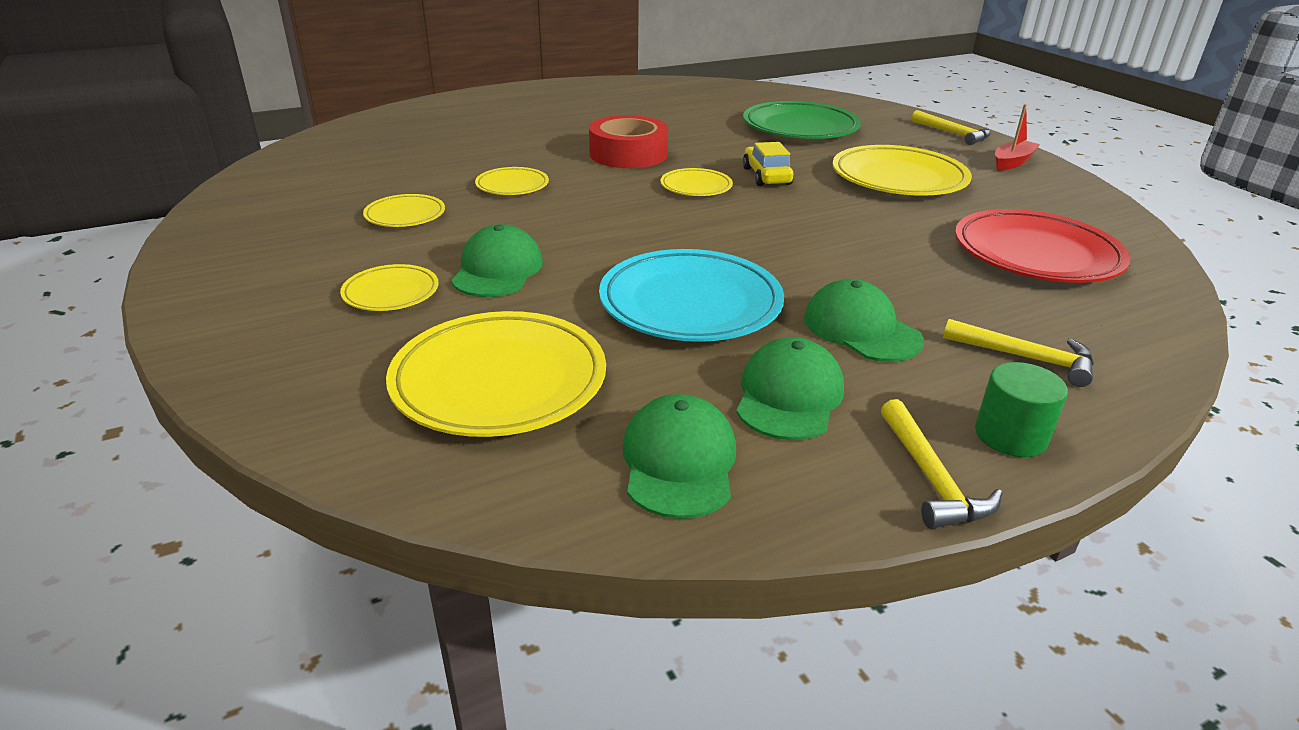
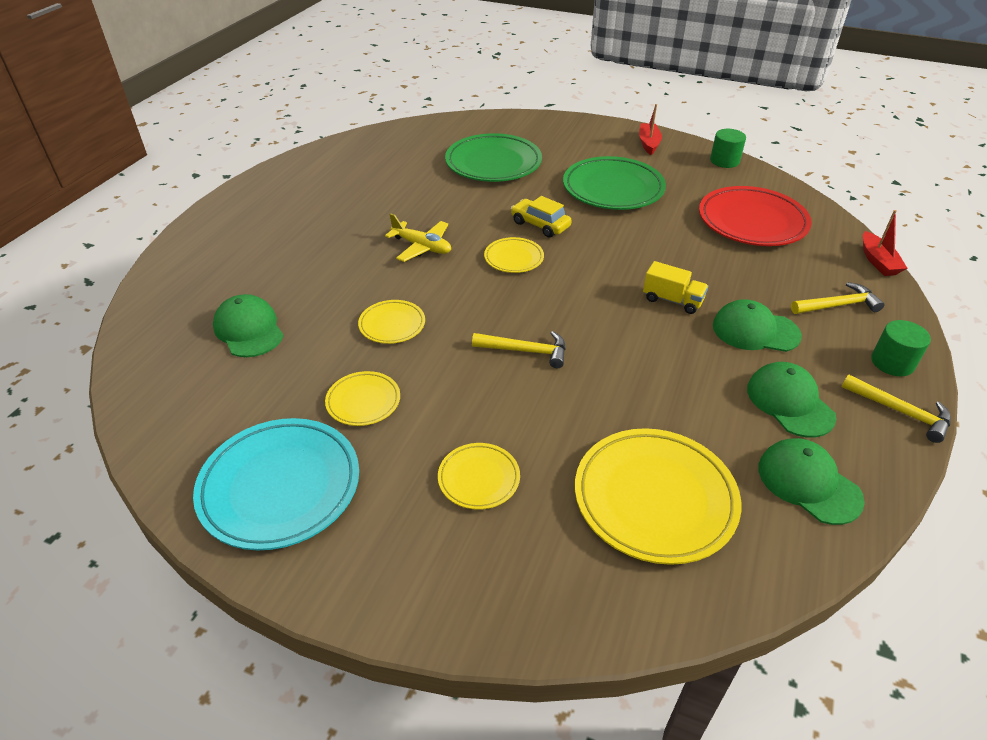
camera: 40 degrees left, 10 degrees up
green cap [451,224,543,297] -> green cap moved to [213,294,284,357]
red tape [589,115,668,168] -> yellow plane [385,213,451,262]
turquoise plate [599,249,784,342] -> turquoise plate moved to [193,418,359,550]
yellow plate [833,145,972,196] -> green plate [563,156,666,210]
yellow hammer [912,110,991,145] -> yellow hammer moved to [472,331,566,368]
none -> yellow truck [643,261,708,314]
none -> green cylinder [710,129,746,168]
none -> red boat [863,210,908,276]

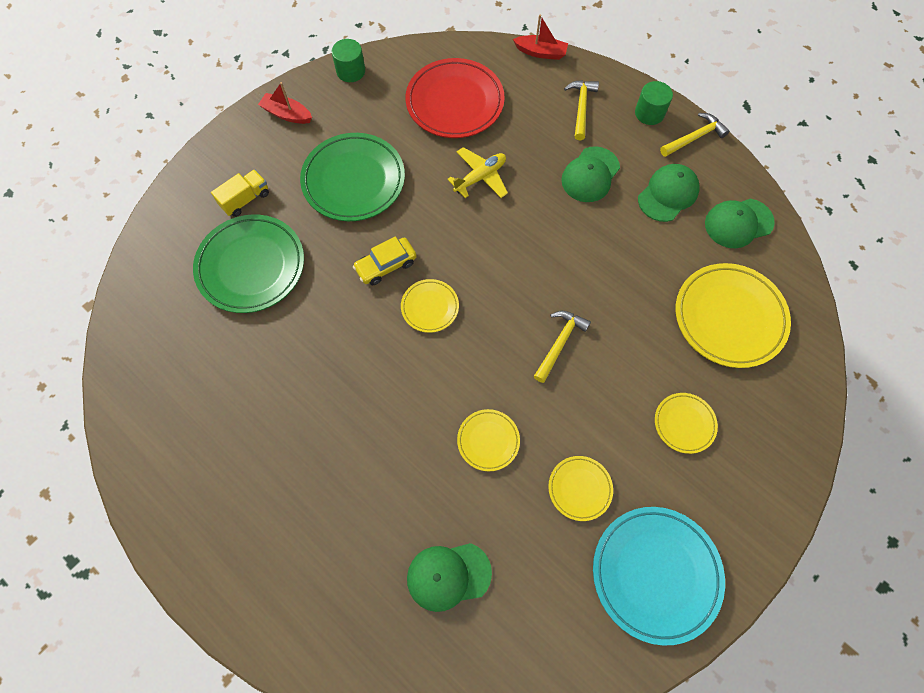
camera: 70 degrees left, 25 degrees up
yellow plane [385,213,451,262] -> yellow plane moved to [447,147,508,198]
yellow truck [643,261,708,314] -> yellow truck moved to [211,169,269,217]
green cap [747,362,836,437] -> green cap turned 135 degrees clockwise [638,164,700,222]

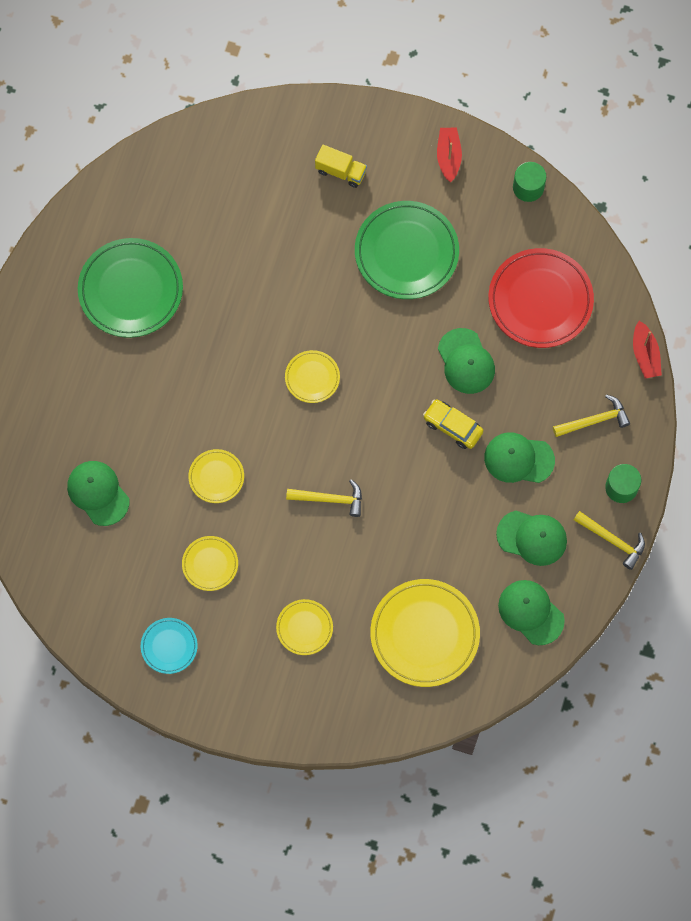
camera: 65 degrees right, 5 degrees up
green plate [193,214,304,313] -> green plate moved to [78,238,183,338]
yellow car [353,236,417,285] -> yellow car moved to [423,399,483,449]
yellow plane [447,147,508,198] -> green cap [438,328,495,394]
turquoise plate [593,507,725,645] -> turquoise plate [141,618,198,674], size x0.52

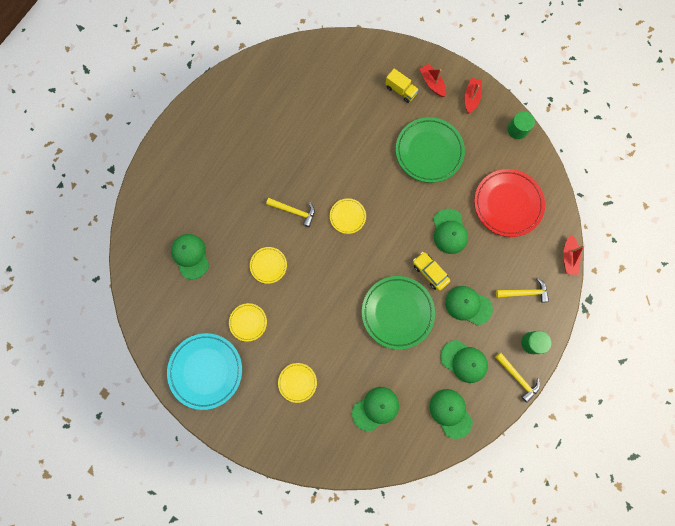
camera: 15 degrees right, 5 degrees up
green plate [78,238,183,338] -> green plate moved to [362,276,435,349]
turquoise plate [141,618,198,674] -> turquoise plate [167,333,242,410], size x1.93
yellow hammer [286,479,362,517] -> yellow hammer moved to [266,198,315,227]
yellow plate [370,579,480,687] -> green cap [352,387,399,432]
none -> red boat [420,64,446,97]

